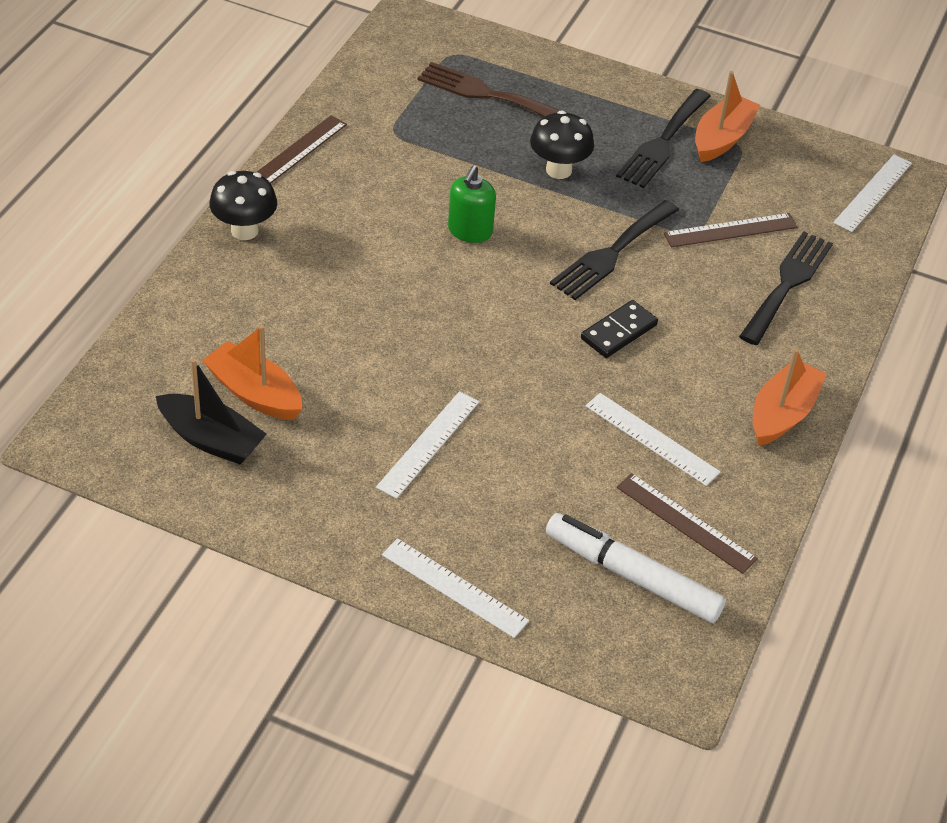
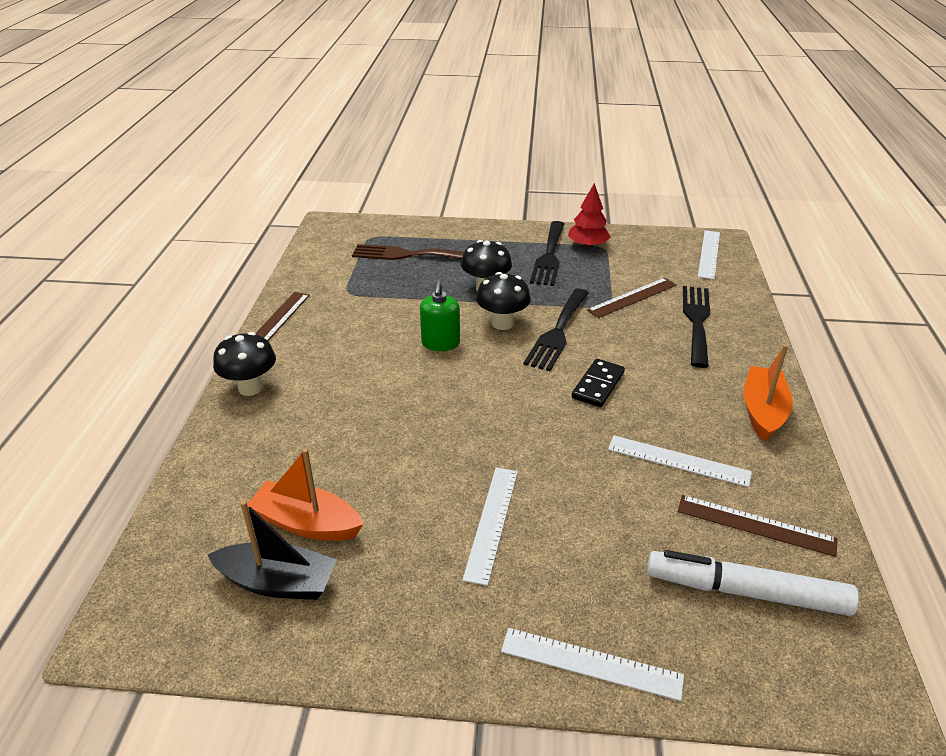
camera: 15 degrees left, 10 degrees down
orange boat [695,71,760,162] -> red tree [568,183,611,248]
none -> black mushroom [476,272,531,330]

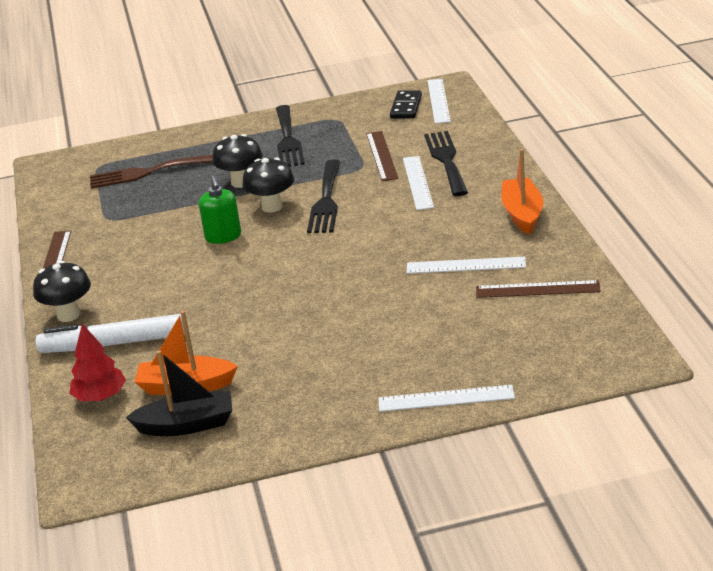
camera: 15 degrees left, 5 degrees down
white ruler [462,468,518,586] -> white ruler moved to [403,156,434,210]
red tree [568,183,611,248] -> red tree moved to [69,324,126,401]
black domino [572,359,625,407] -> black domino moved to [390,90,422,118]
brown ruler [587,278,677,318] -> brown ruler turned 45 degrees counterclockwise [366,131,399,181]
white marker [647,550,859,616] -> white marker moved to [36,314,185,353]

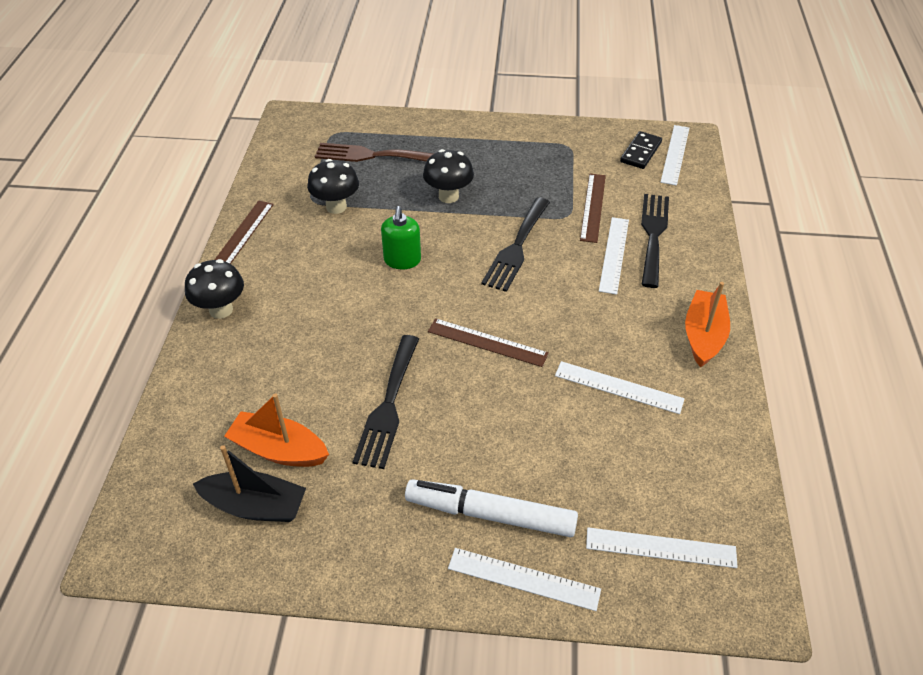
camera: 15 degrees right, 15 degrees up
white marker [36,314,185,353] -> white marker moved to [405,479,578,537]
red tree [69,324,126,401] -> none
black mushroom [242,157,294,213] -> black mushroom moved to [307,159,359,214]
black fork [276,105,305,167] -> black fork moved to [353,335,419,469]
brown ruler [476,280,601,298] -> brown ruler moved to [428,318,549,367]
none -> white ruler [586,527,738,568]

